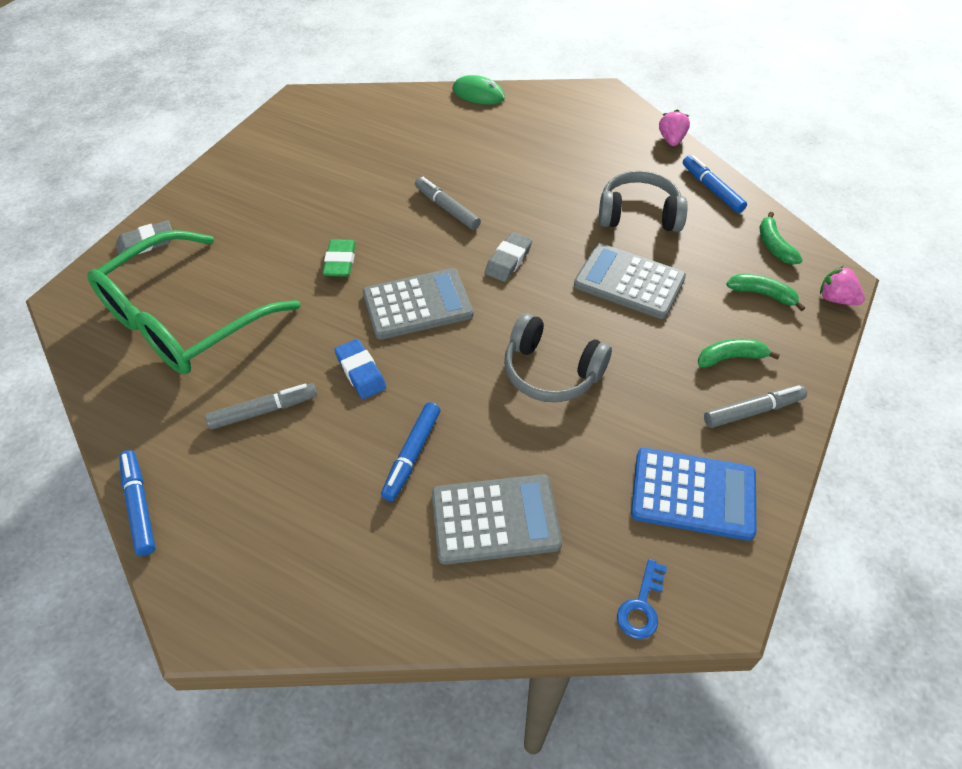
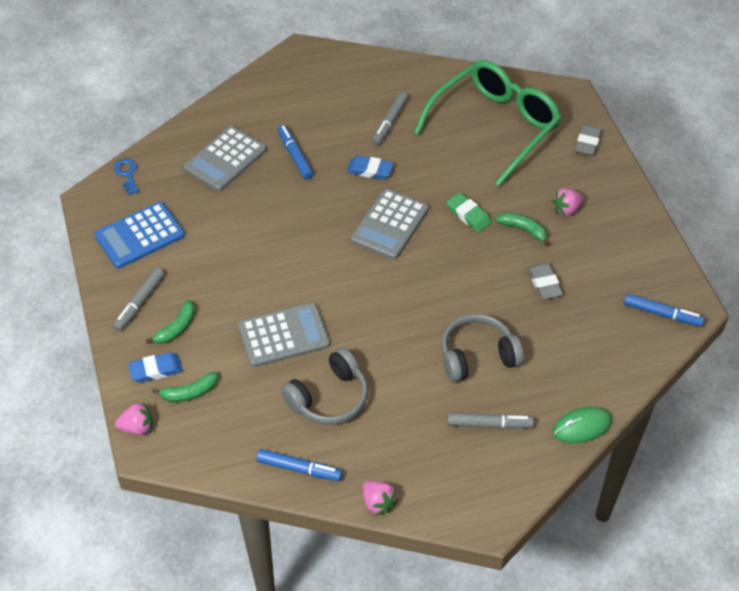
camera: 135 degrees right, 0 degrees up
green glasses [87,230,301,374] -> green glasses turned 45 degrees clockwise [414,60,562,187]
blue marker [119,450,156,556] -> blue marker moved to [624,293,705,327]
grey marker [415,177,481,230] -> grey marker moved to [448,413,534,429]
grey eraser [485,232,532,282] -> grey eraser moved to [528,263,563,299]
grey headphones [504,313,612,402] -> grey headphones moved to [441,314,524,382]
green banana [759,212,803,264] -> green banana moved to [496,212,550,247]
none -> blue eraser [128,352,183,382]
none -> pink strawberry [552,188,584,216]

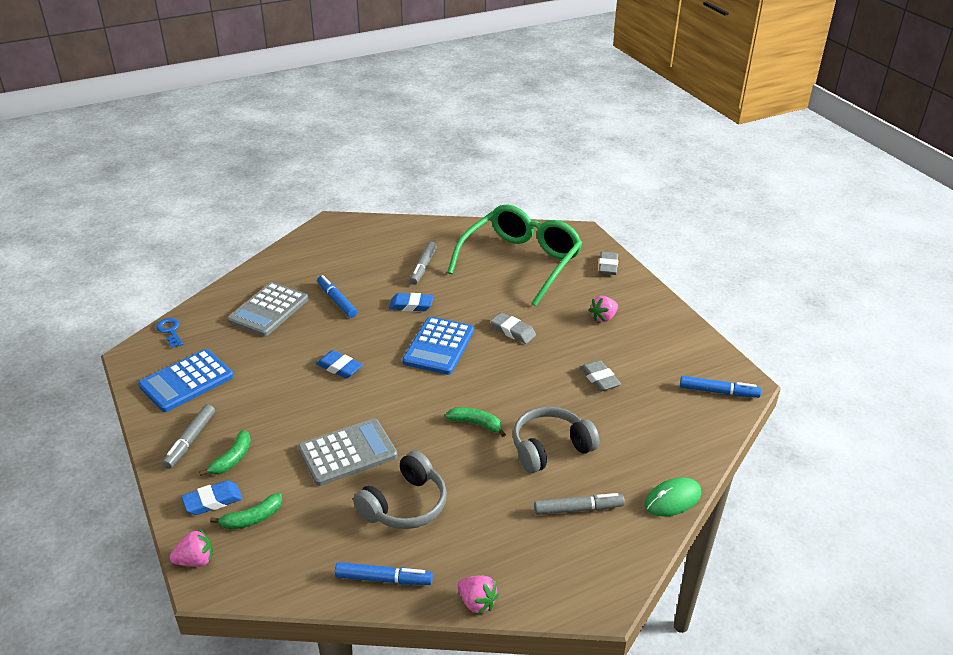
camera: 10 degrees left, 15 degrees down
grey calculator [350,188,429,260] -> blue calculator [402,317,474,375]
green eraser [447,192,491,232] -> grey eraser [491,312,536,344]
green banana [496,212,550,247] -> green banana moved to [445,407,506,437]
none -> blue eraser [316,350,363,379]

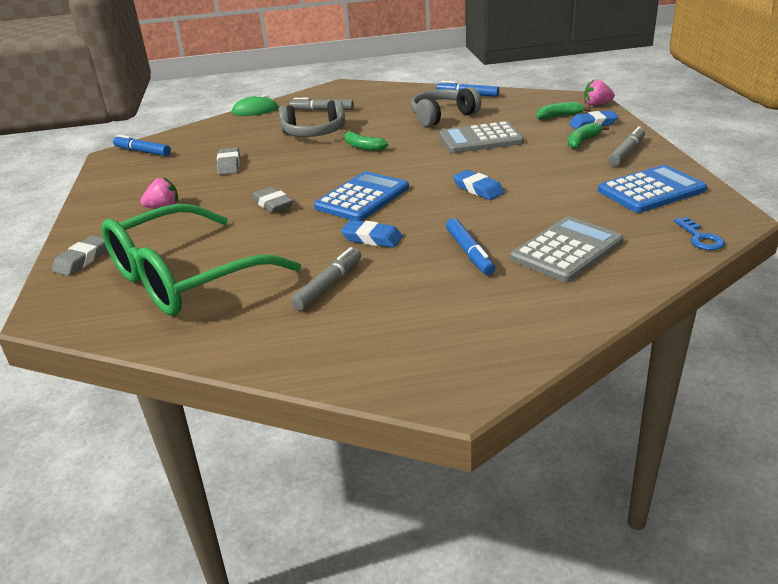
camera: 160 degrees left, 5 degrees down
pink strawberry [458,575,499,614] -> none

